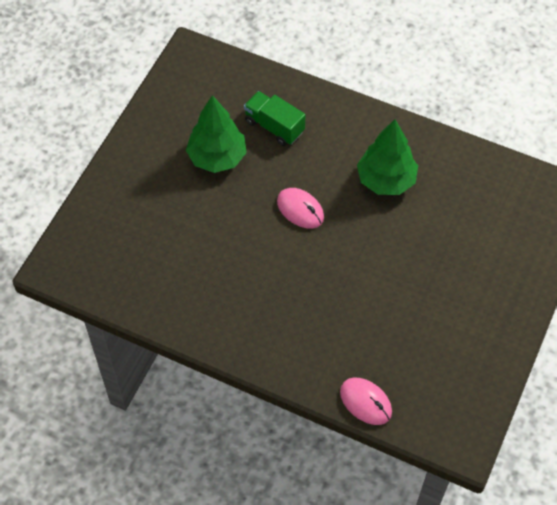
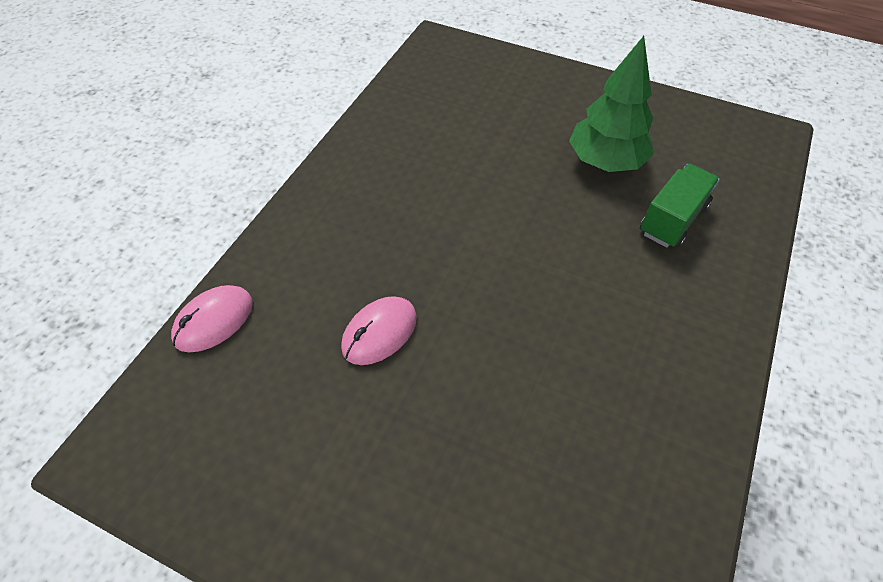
camera: 90 degrees right, 5 degrees down
pink mouse [277,188,324,229] -> pink mouse moved to [341,296,417,365]
green tree [357,119,418,195] -> none

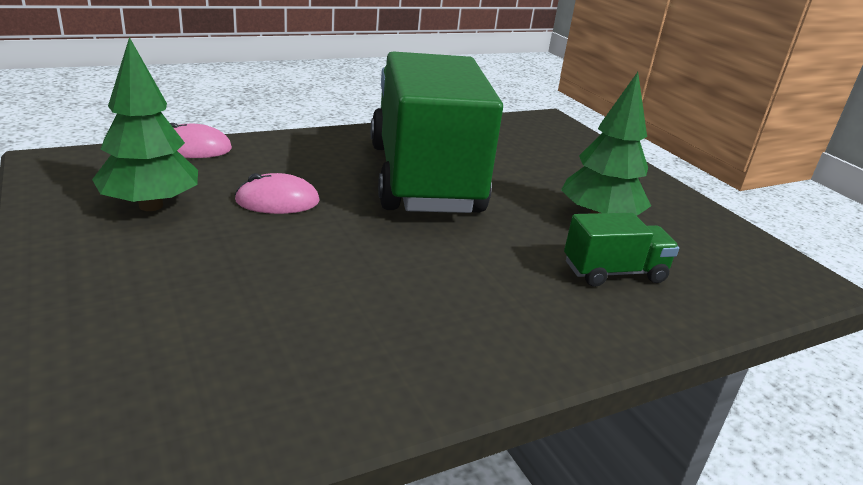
camera: 35 degrees right, 25 degrees down
none -> green tree [92,37,198,211]
none -> green truck [371,51,503,213]

